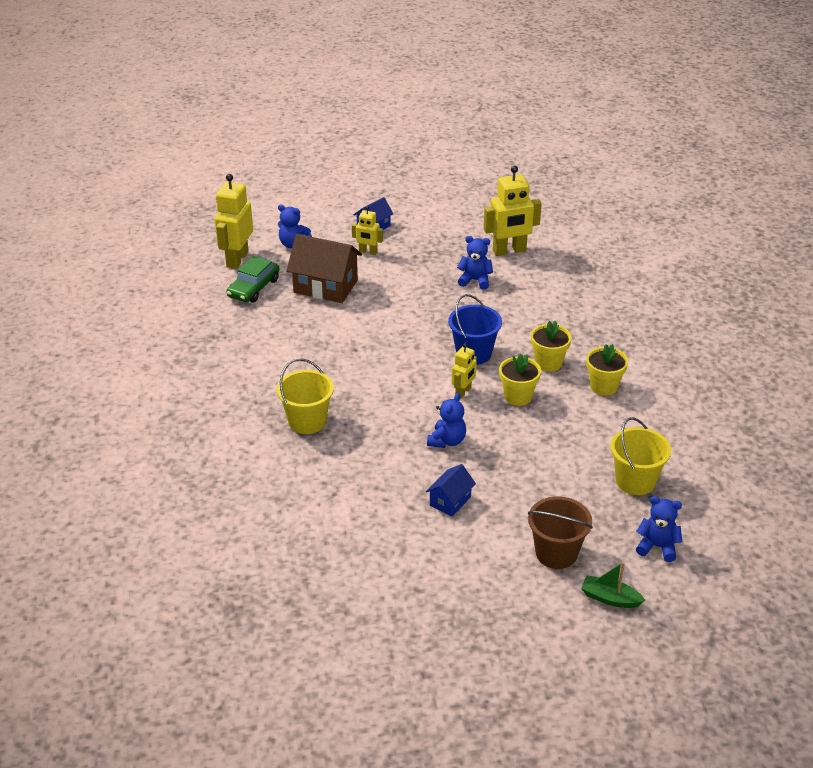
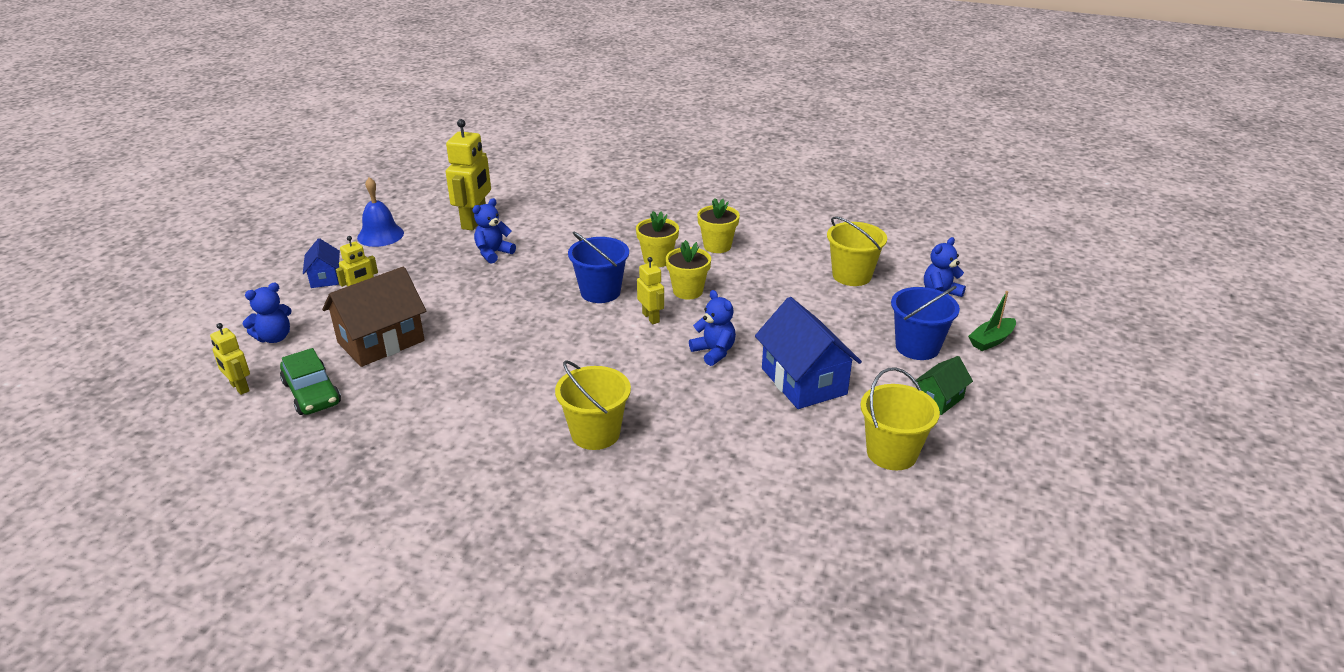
camera: 60 degrees left, 5 degrees down
yellow robot [215,174,253,269] -> yellow robot [210,323,250,395], size x0.55
blue house [426,464,476,517] -> blue house [755,297,862,409], size x1.86
brown bucket [528,496,593,569] -> blue bucket [891,286,960,360]
none -> blue bell [357,177,404,247]
none -> yellow bucket [860,367,940,470]
none -> green house [916,356,973,415]

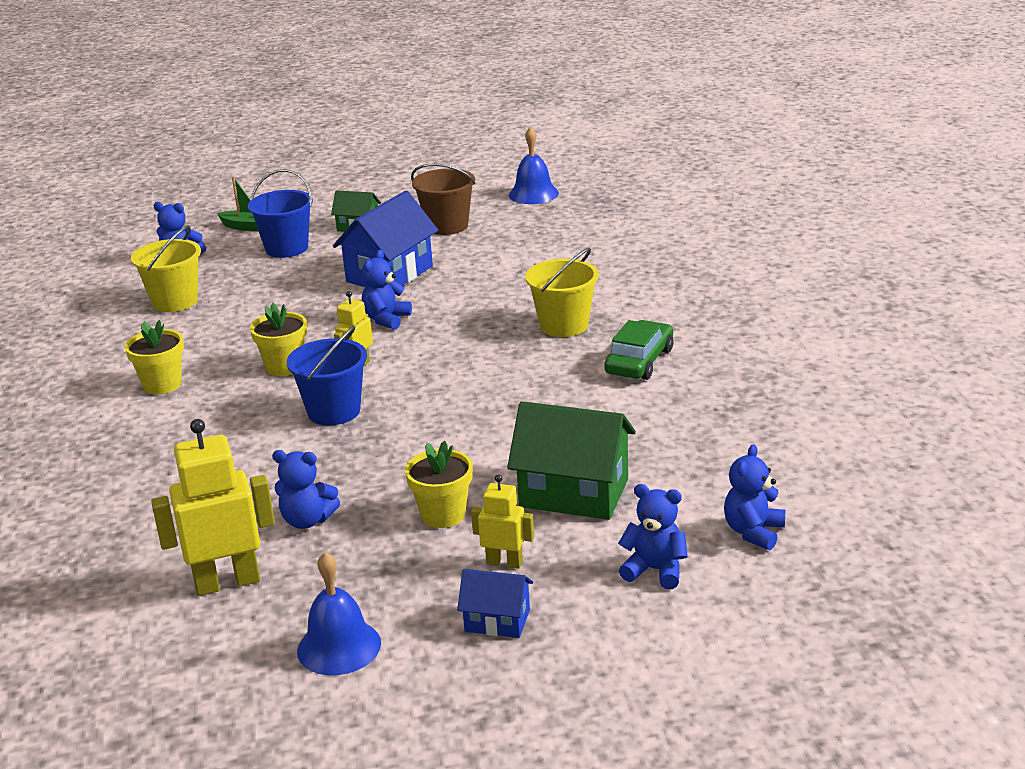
camera: 120 degrees left, 5 degrees down
yellow robot [210,323,250,395] -> blue teddy bear [724,444,785,550]
green car [280,348,341,415] -> green car moved to [604,320,673,380]
blue house [303,238,340,288] -> blue house turned 60 degrees clockwise [457,569,533,638]
brown house [322,267,426,367] -> green house [507,401,636,520]
yellow flower pot [636,211,679,267] -> yellow flower pot moved to [405,441,473,528]
yellow bucket [860,367,940,470] -> brown bucket [411,164,475,235]
none -> blue bell [509,127,559,204]

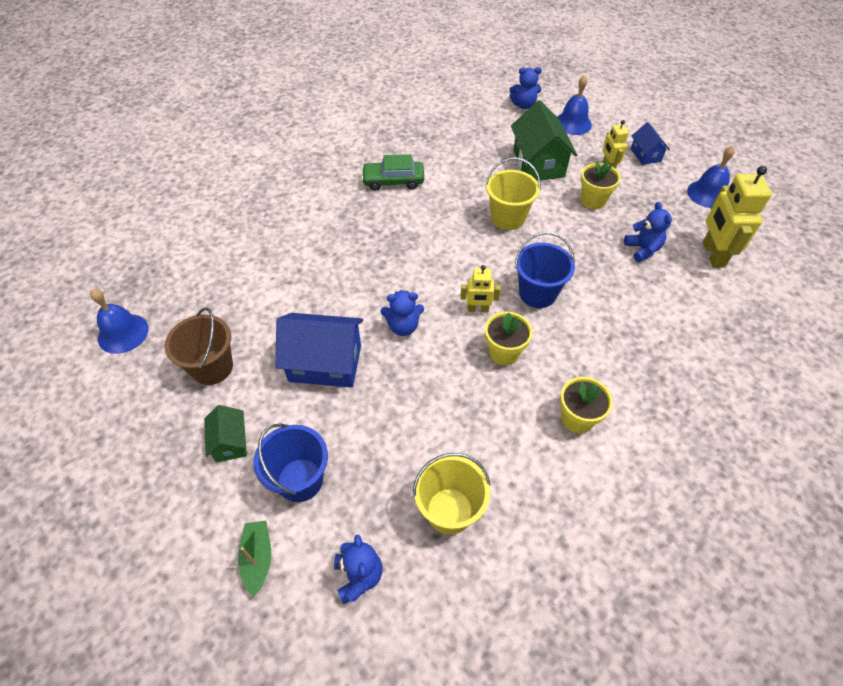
camera: 120 degrees left, 25 degrees up
yellow robot [151,419,275,596] -> yellow robot turned 45 degrees clockwise [703,166,772,268]
yellow bucket [525,248,599,337] -> yellow bucket moved to [485,158,541,230]
blue teddy bear [618,484,688,589] -> blue bell [557,75,592,135]

